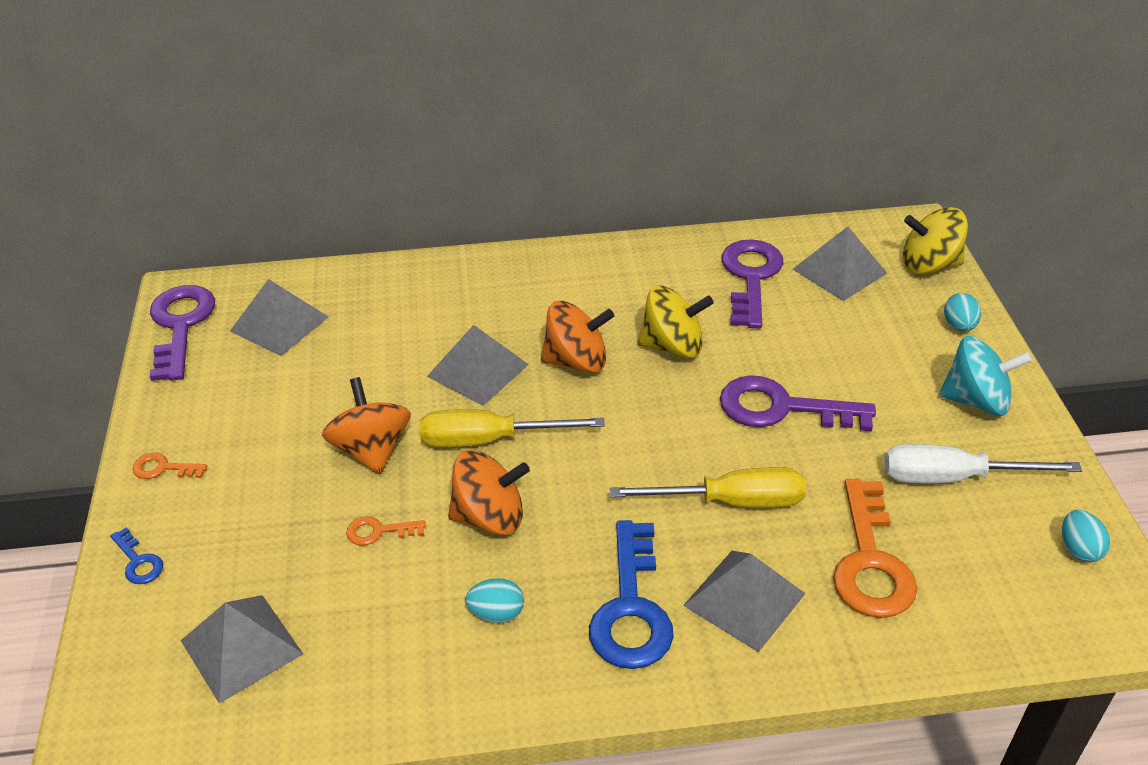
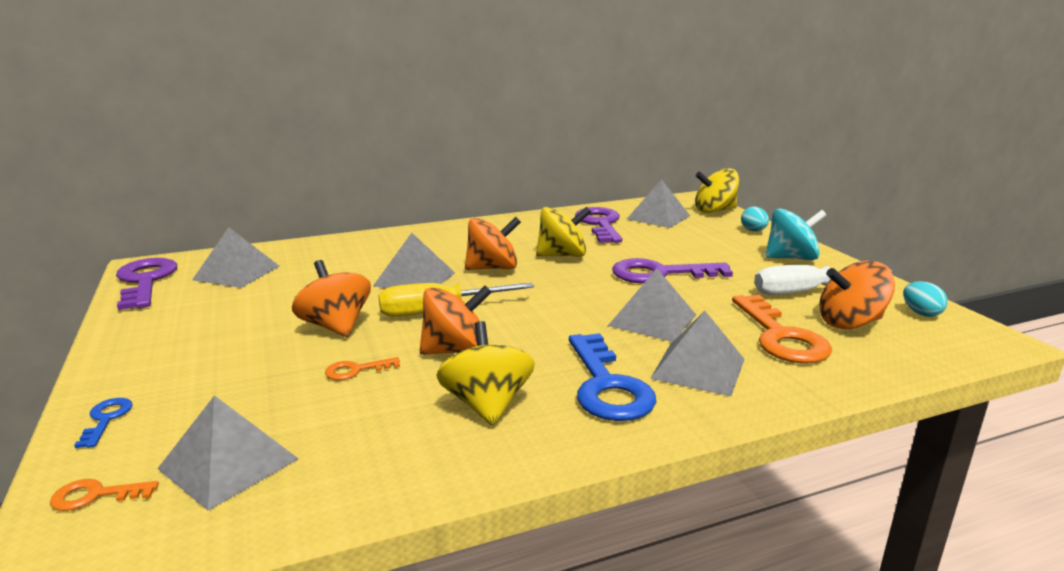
camera: 15 degrees left, 20 degrees down
blue key [110,527,163,584] -> blue key turned 135 degrees counterclockwise [74,398,133,448]
orange key [132,453,207,479] -> orange key moved to [50,479,159,511]
turquoise egg [465,578,524,623] -> yellow spinning top [436,321,535,426]
yellow screwdriver [609,467,806,508] -> grey pyramid [608,268,696,342]
none -> orange spinning top [819,261,895,329]

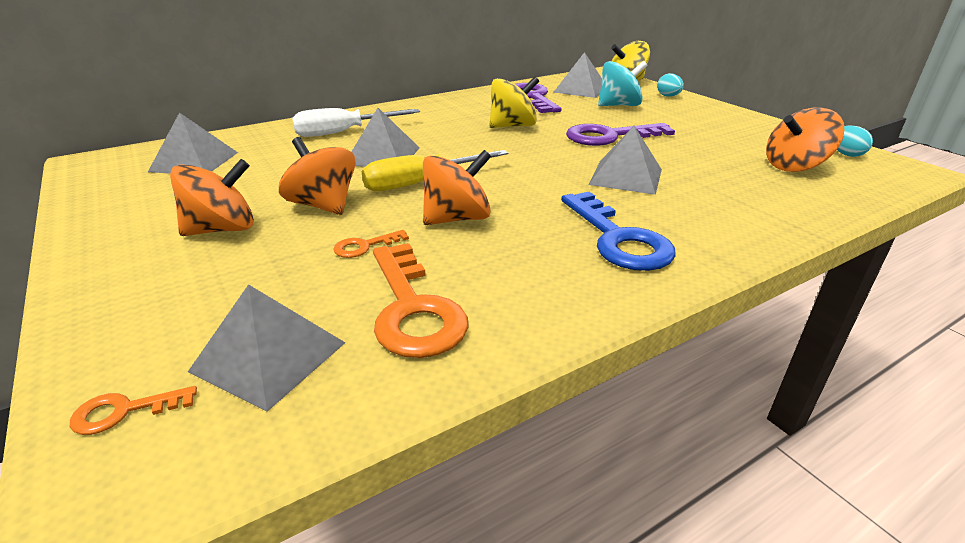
camera: 10 degrees left, 10 degrees up
blue key [74,398,133,448] -> none
purple key [116,258,177,310] -> none
yellow spinning top [436,321,535,426] -> none
orange spinning top [465,217,521,270] -> orange spinning top moved to [170,159,254,236]
grey pyramid [650,311,745,396] -> none
orange key [732,295,832,363] -> orange key moved to [373,243,469,358]
white screwdriver [754,265,893,295] -> white screwdriver moved to [292,108,420,137]
turquoise spinning top [765,208,827,260] -> turquoise spinning top moved to [598,61,647,106]

